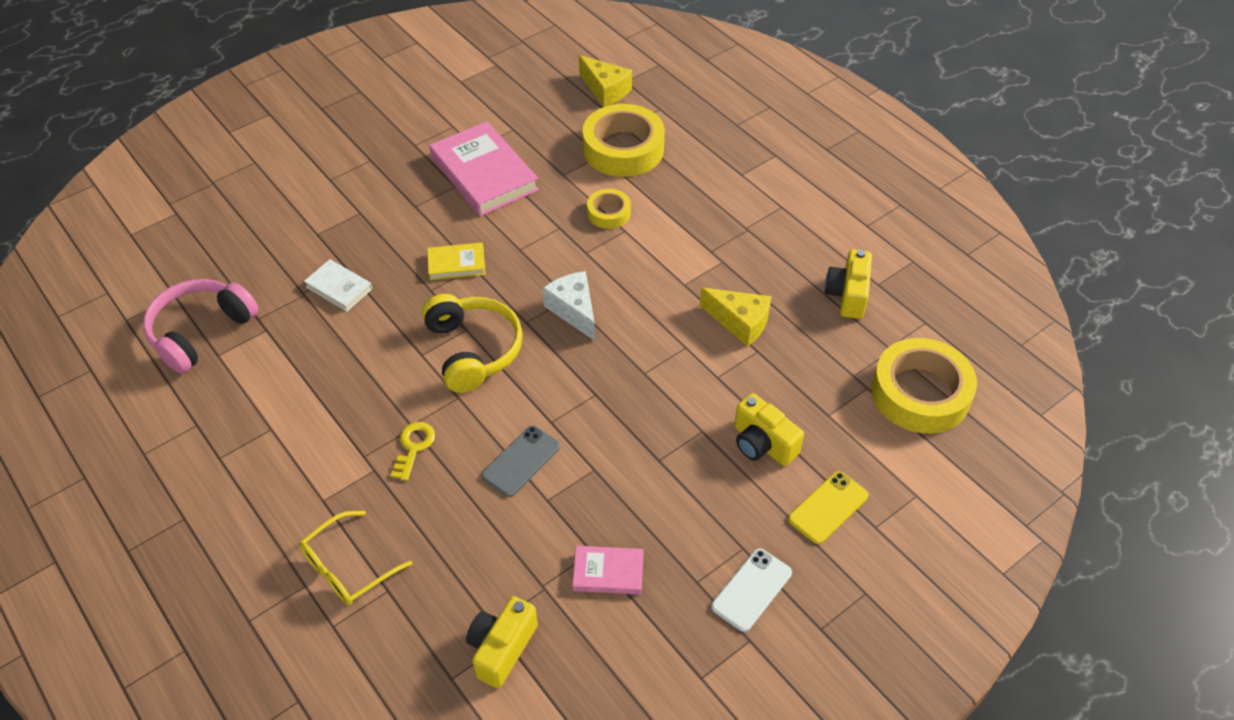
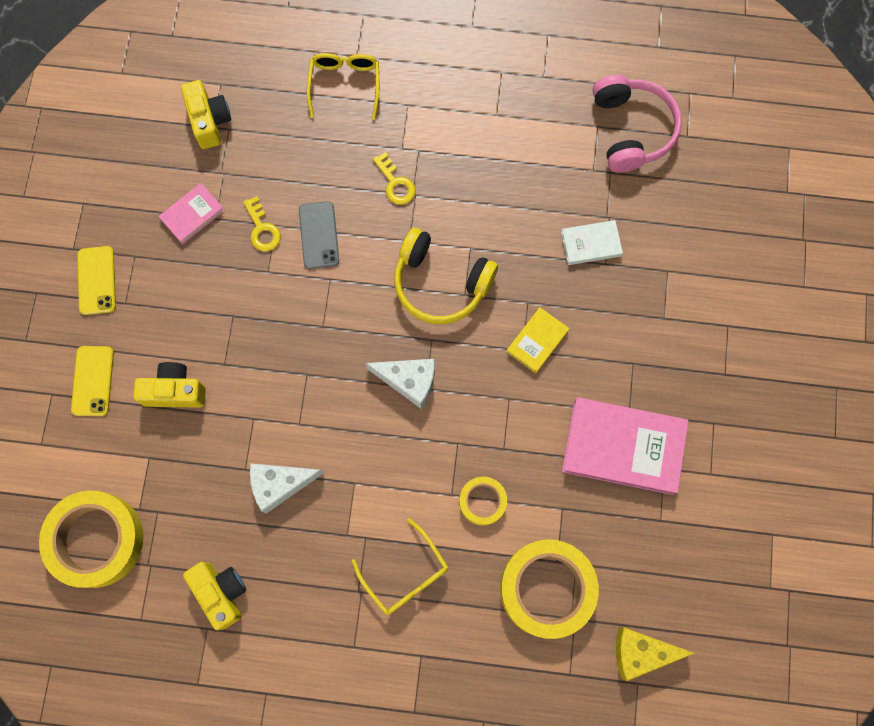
camera: 135 degrees right, 25 degrees up
yellow cheese [700,288,771,347] -> white cheese [250,463,324,514]
white phone [711,549,792,632] -> yellow phone [77,246,116,315]
none -> yellow key [243,196,281,251]
none -> yellow glasses [352,518,448,615]

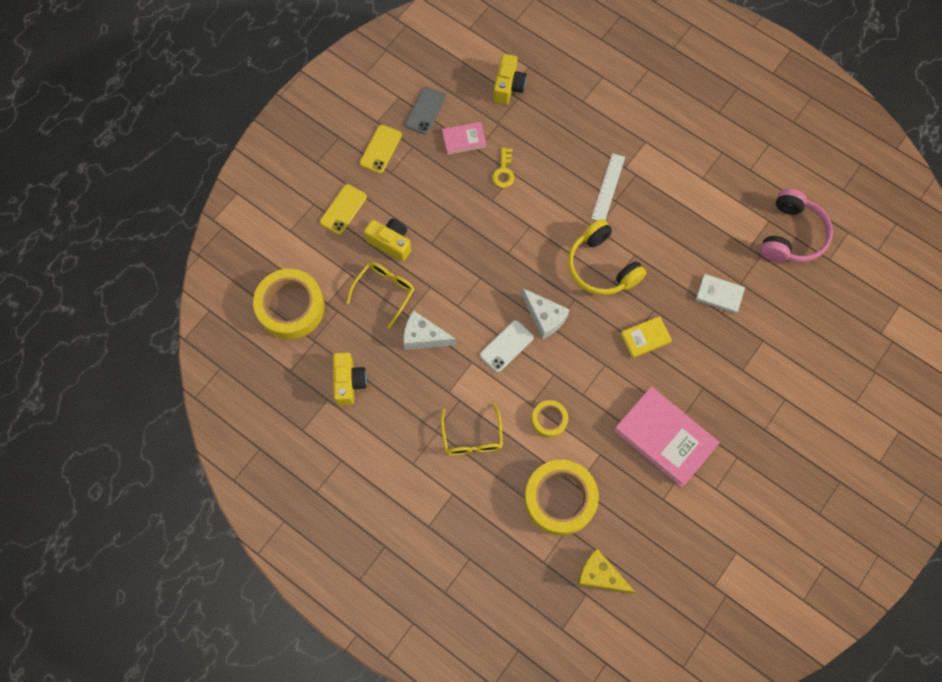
camera: 30 degrees right, 5 degrees down
grey phone [299,201,339,269] -> grey phone moved to [405,87,446,135]
yellow glasses [307,53,379,120] -> yellow glasses moved to [346,262,414,329]
yellow key [373,152,416,205] -> white ruler [591,153,625,221]
none -> white phone [480,320,534,372]

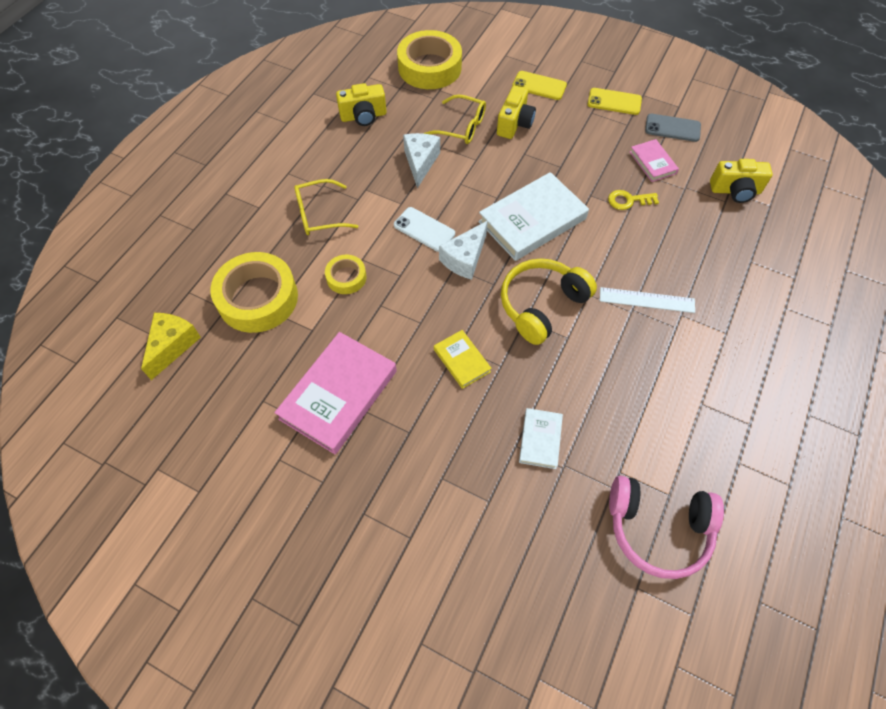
camera: 80 degrees right, 10 degrees down
none -> white book [478,172,589,261]

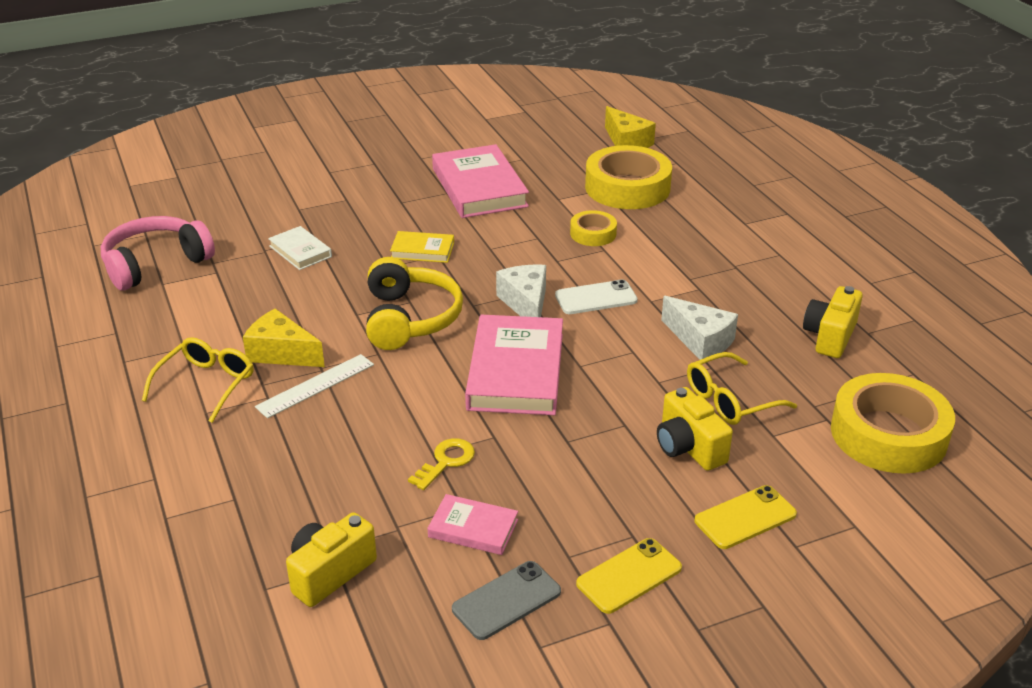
camera: 130 degrees right, 25 degrees down
yellow glasses [294,179,358,235] -> yellow glasses moved to [142,337,253,423]
white book [478,172,589,261] -> pink book [465,315,563,415]
none -> yellow cheese [243,309,325,367]

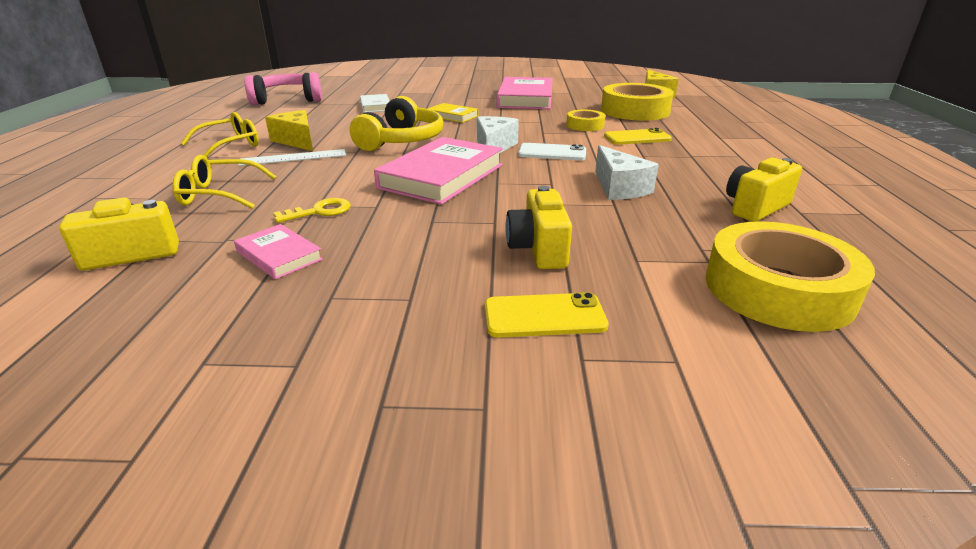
camera: 25 degrees right, 5 degrees down
grey phone [452,561,561,640] -> none
yellow phone [576,538,682,614] -> yellow phone moved to [604,128,672,145]
yellow glasses [687,352,797,425] -> yellow glasses moved to [172,155,276,209]

